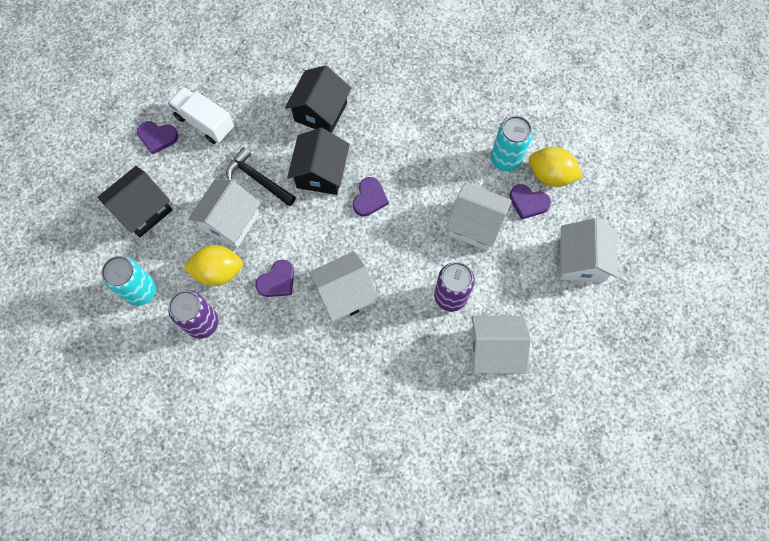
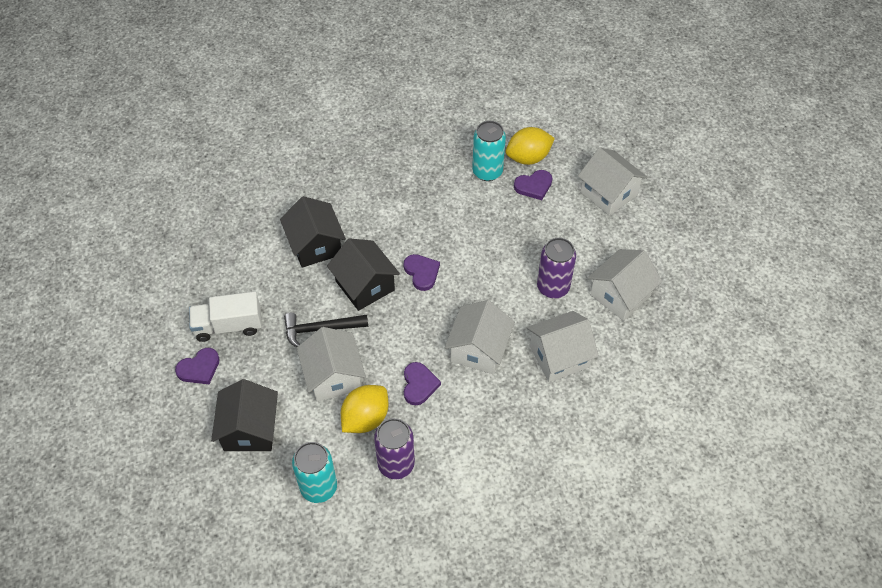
camera: 45 degrees left, 15 degrees down
white house [446,183,512,251] -> white house moved to [527,311,599,382]

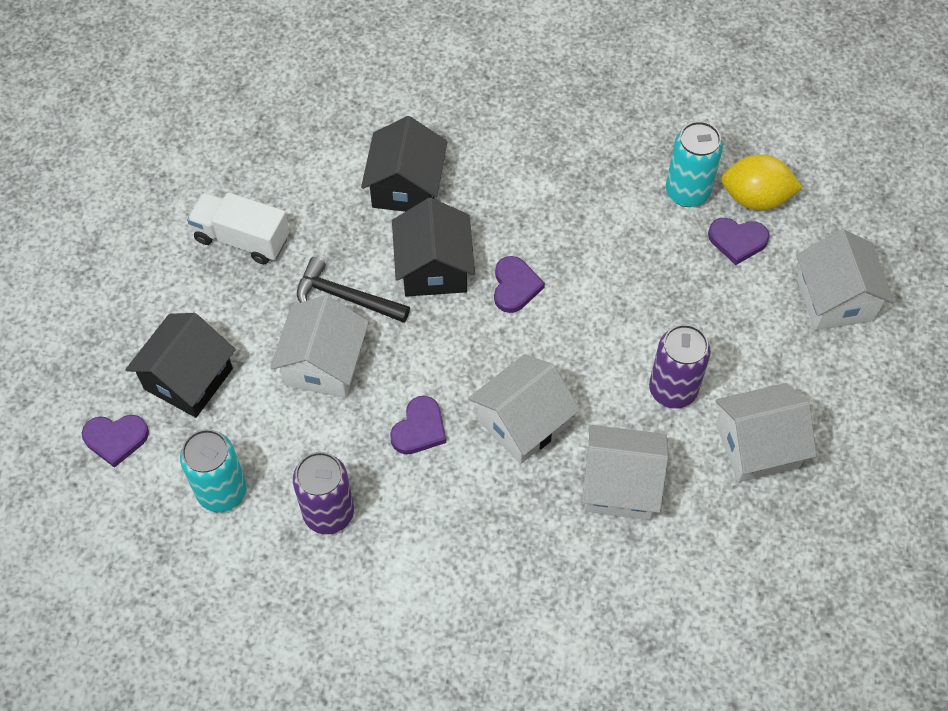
camera: 30 degrees right, 5 degrees up
purple heart [175,348,220,384] -> purple heart moved to [82,415,149,468]
yellow lemon [341,385,388,433] -> none

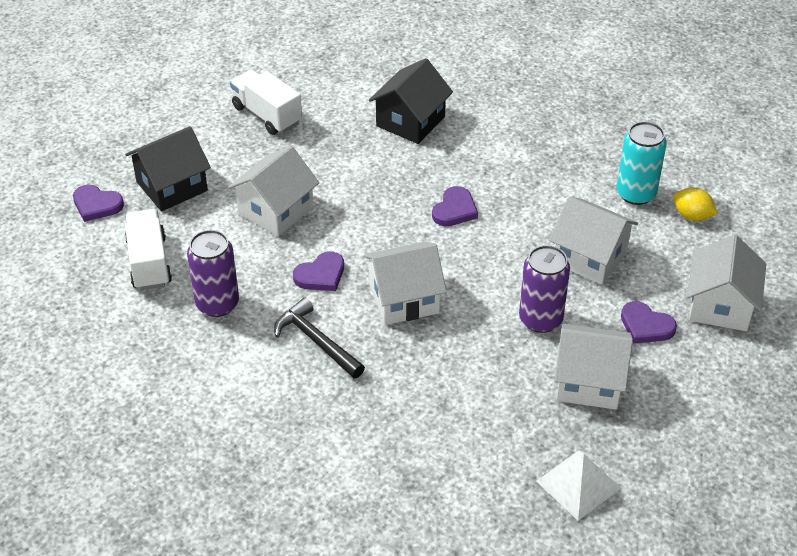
camera: 25 degrees right, 15 degrees down
turquoise can [180,429,247,512] -> white truck [125,209,172,290]
black hammer [297,257,410,323] -> black hammer moved to [274,298,365,378]
black house [392,198,475,297] -> none
white house [581,425,668,520] -> white house moved to [549,196,638,285]
purple heart [708,218,770,265] -> purple heart moved to [621,301,677,344]
yellow lemon [721,154,803,211] -> yellow lemon [673,187,718,221], size x0.66
none -> white pyramid [536,450,621,521]

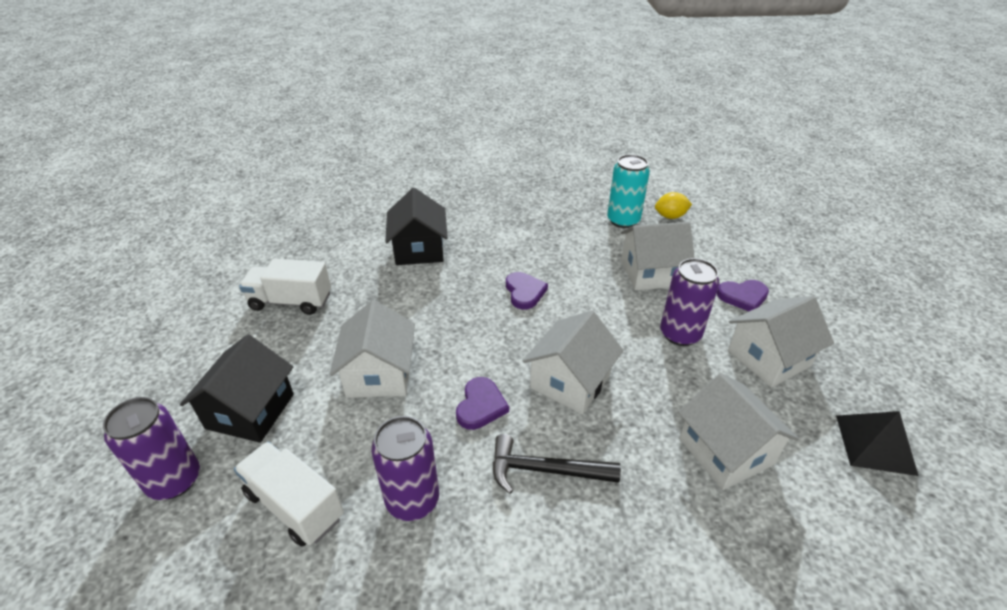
camera: 40 degrees left, 5 degrees down
purple heart [73,185,124,222] -> purple can [103,397,200,500]
white pyramid [536,450,621,521] -> black pyramid [836,411,918,476]
white house [687,235,766,331] -> white house moved to [678,373,799,490]

